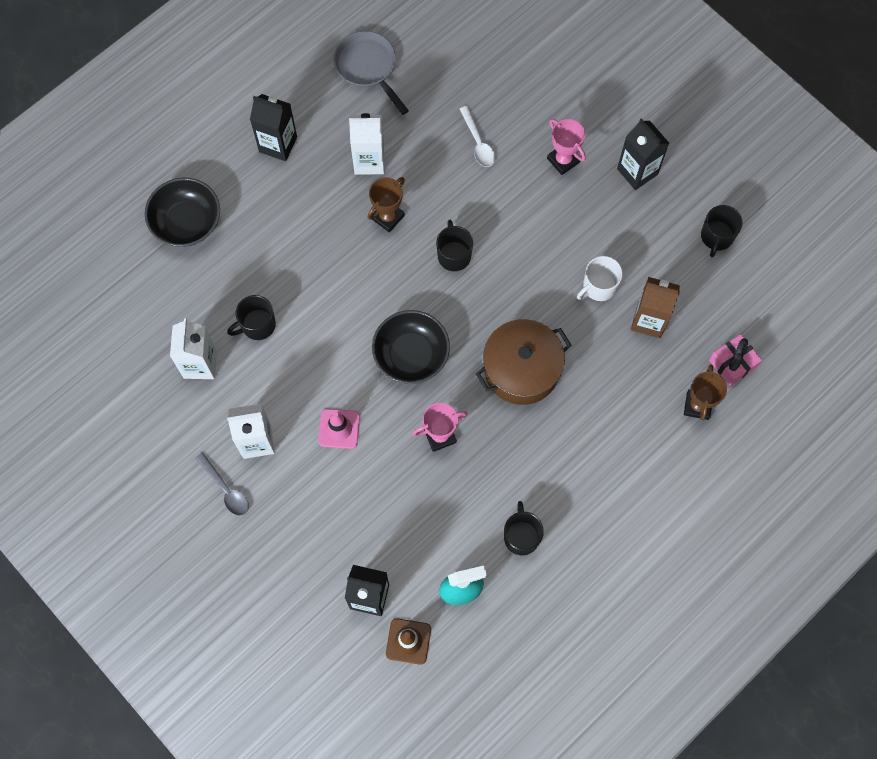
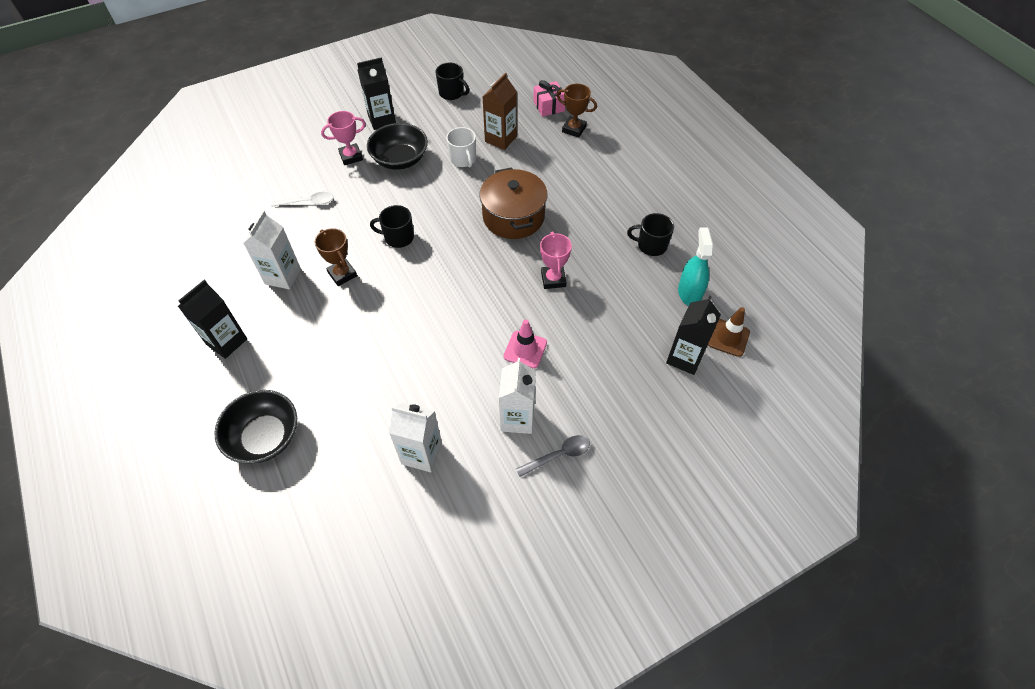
camera: 75 degrees left, 15 degrees down
black mug [227,295,276,340] -> none
grey pan [334,31,409,115] -> none
black bowl [372,310,450,384] -> black bowl moved to [367,123,428,170]

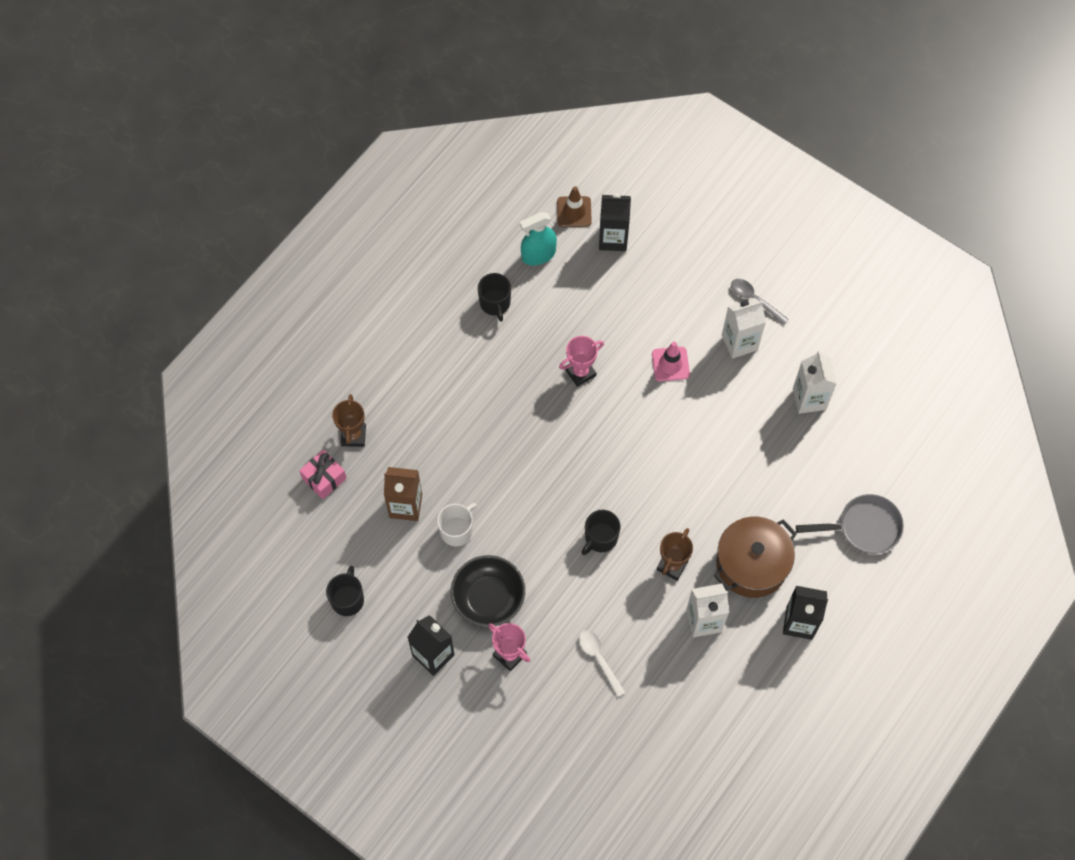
camera: 115 degrees left, 10 degrees up
black bowl [214,390,297,464] -> grey pan [796,494,904,554]
black mug [370,205,414,248] -> black mug turned 60 degrees clockwise [581,510,621,555]
brown pot [479,167,547,239] -> brown pot moved to [714,517,797,598]

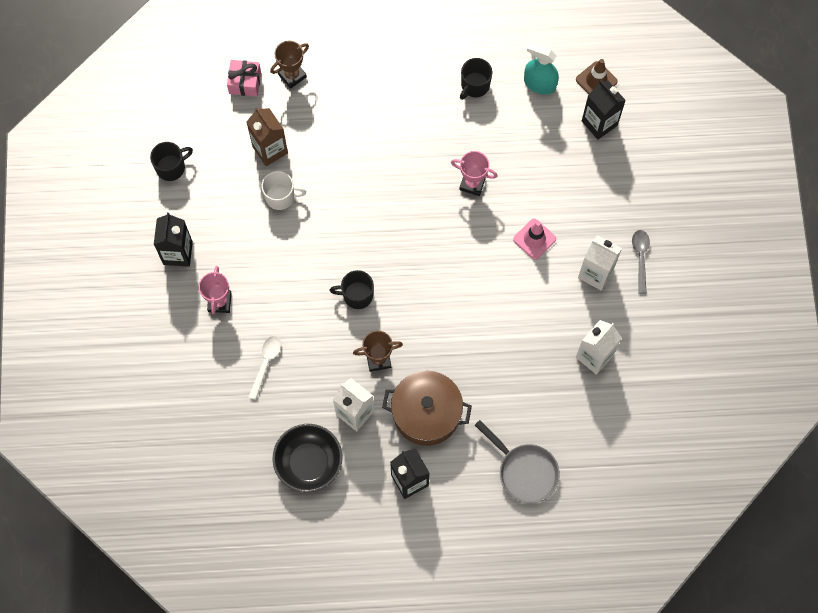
camera: 50 degrees right, 5 degrees up
black bowl [451,555,525,627] -> black bowl moved to [272,424,343,492]

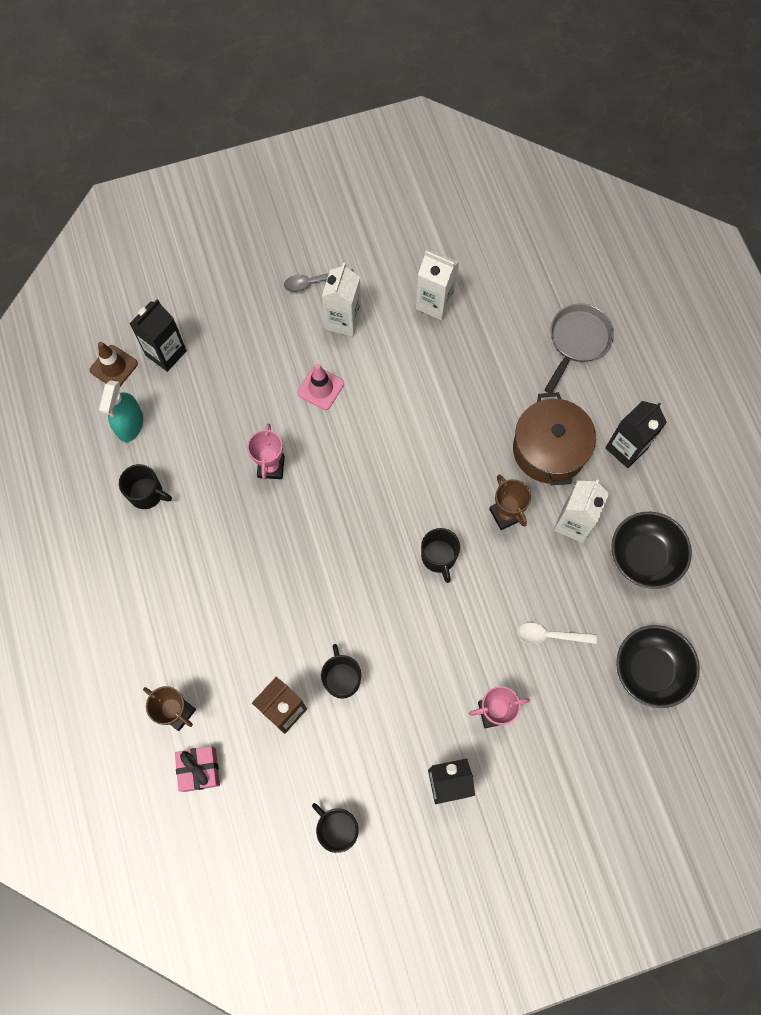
camera: 105 degrees left, 0 degrees up
white mug [261,171,306,210] -> black mug [321,644,361,699]
none -> black bowl [616,625,700,708]

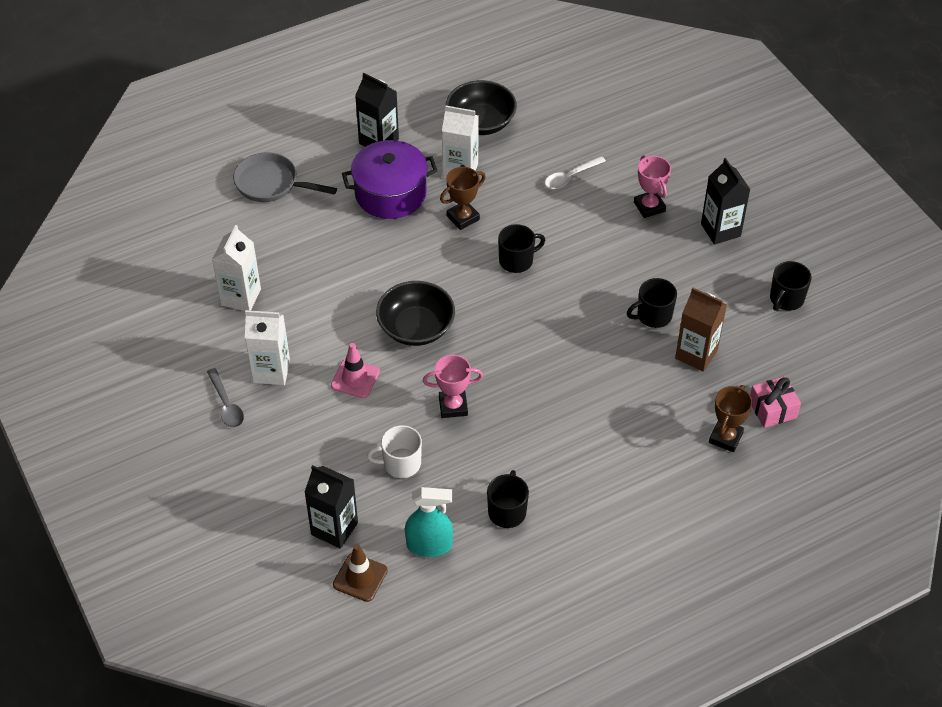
camera: 100 degrees left, 20 degrees down
brown pot [513,392,596,485] -> purple pot [342,140,437,219]
white spoon [517,623,597,644] -> white spoon turned 60 degrees clockwise [545,156,606,189]
black bowl [616,625,700,708] -> black bowl moved to [376,281,455,346]
none -> white mug [367,425,422,478]

